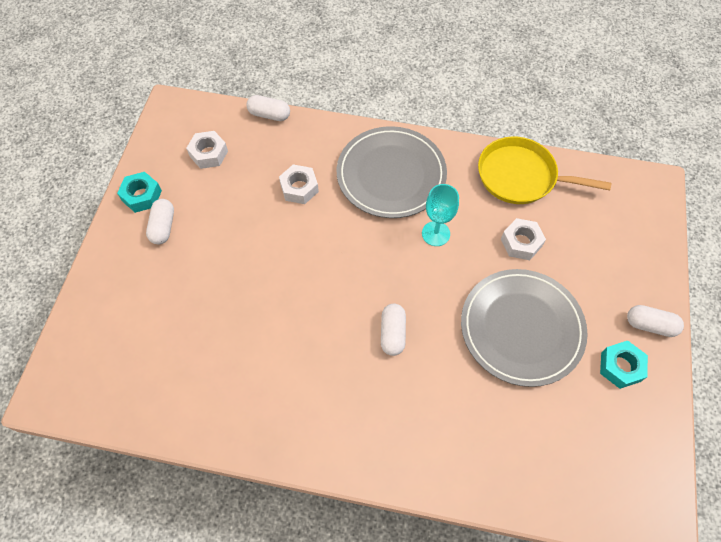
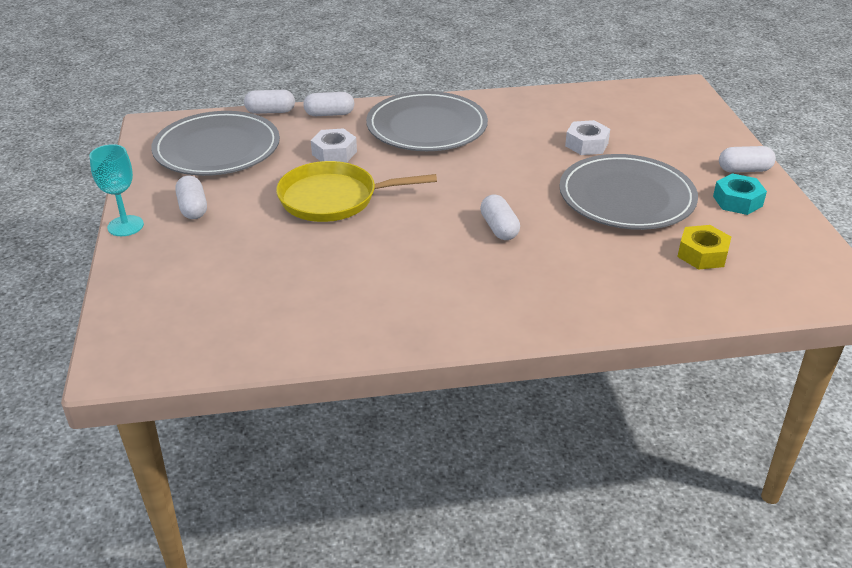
camera: 20 degrees left, 25 degrees down
turquoise nut [117,172,162,213] -> none
white nut [186,131,228,169] -> grey plate [151,111,280,176]
turquoise goblet [422,184,459,246] -> turquoise goblet moved to [89,144,144,236]
yellow pan [478,137,611,204] -> yellow pan moved to [276,161,437,222]
none -> white capsule [303,92,354,116]
none -> yellow nut [677,225,731,270]

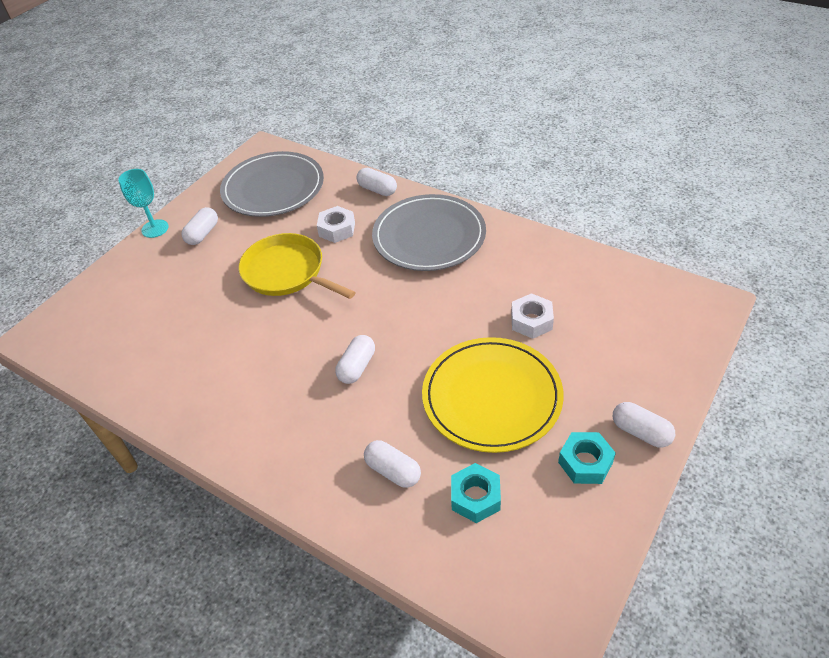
camera: 45 degrees right, 10 degrees up
white capsule [244,90,295,114] -> white capsule moved to [364,440,421,488]
grey plate [559,154,698,230] -> yellow plate [422,337,564,453]
yellow nut [677,225,731,270] -> turquoise nut [451,463,501,523]

